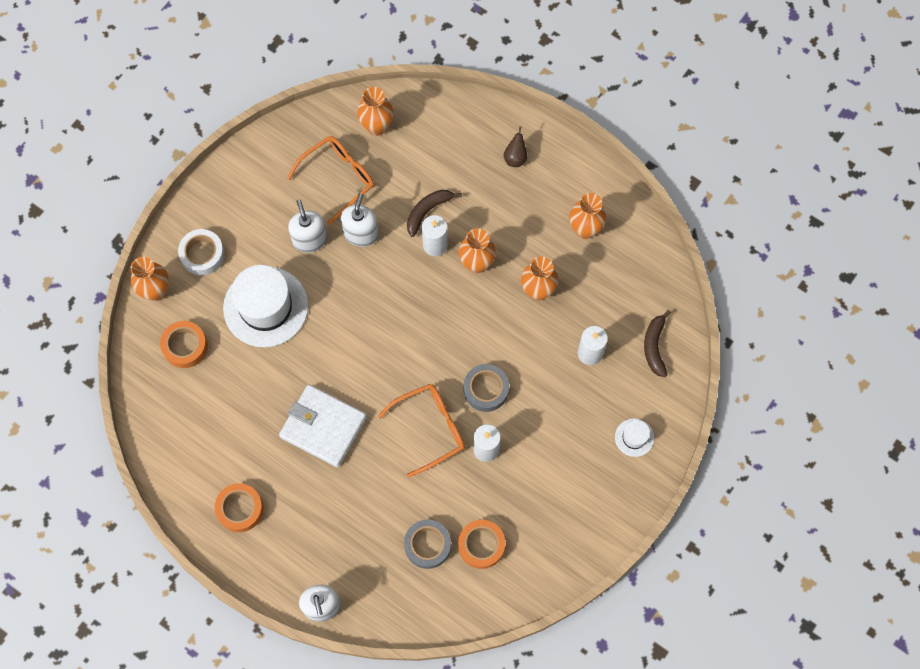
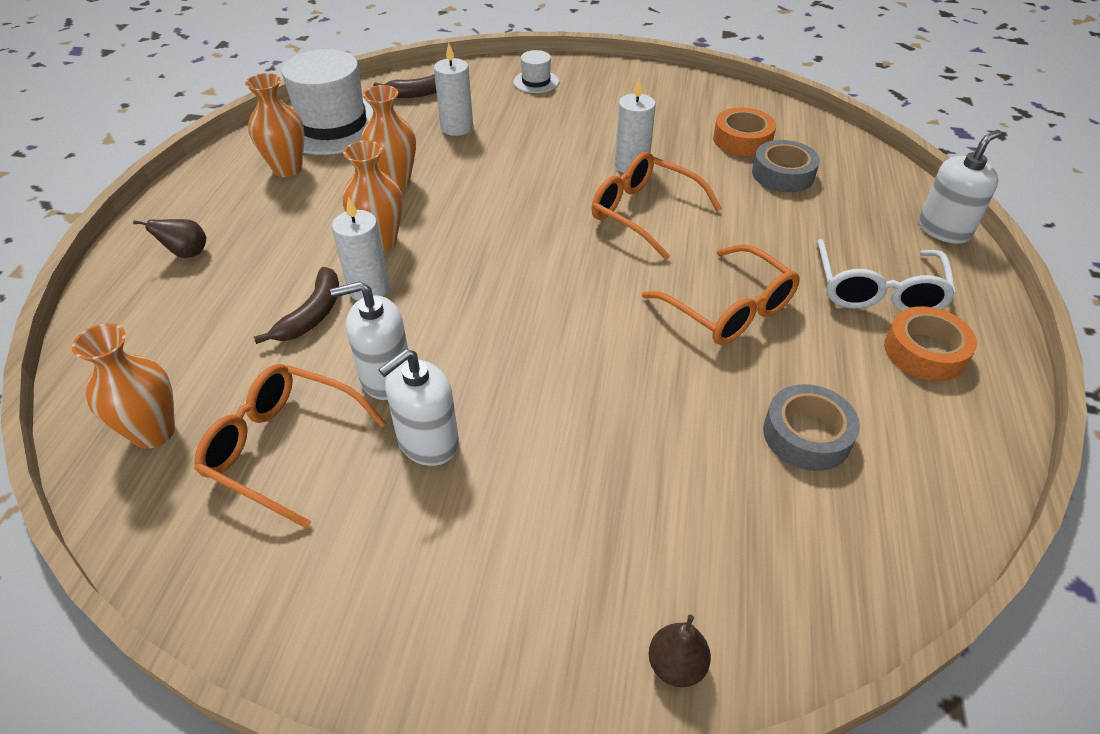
camera: 115 degrees left, 25 degrees down
orange vase [131,257,169,301] -> brown pear [649,615,711,687]
orange tape [160,321,208,368] -> none
white tape [178,229,225,275] -> none
white hat [223,265,308,347] -> white hat moved to [281,49,373,155]
white wallet [279,385,367,467] -> orange glasses [642,244,800,345]
brown banana [407,190,462,237] -> brown banana turned 90 degrees counterclockwise [254,267,339,344]
grey tape [464,364,509,412] -> grey tape moved to [763,384,860,471]
none -> white glasses [816,239,956,311]

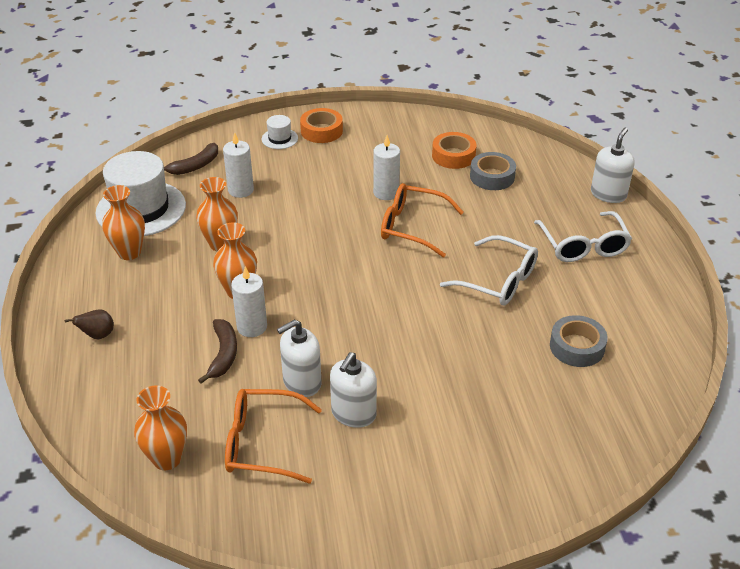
camera: 20 degrees left, 5 degrees down
orange glasses [642,244,800,345] -> white glasses [440,235,538,305]
brown pear [649,615,711,687] -> none
orange tape [884,306,977,381] -> orange tape moved to [300,108,343,143]

